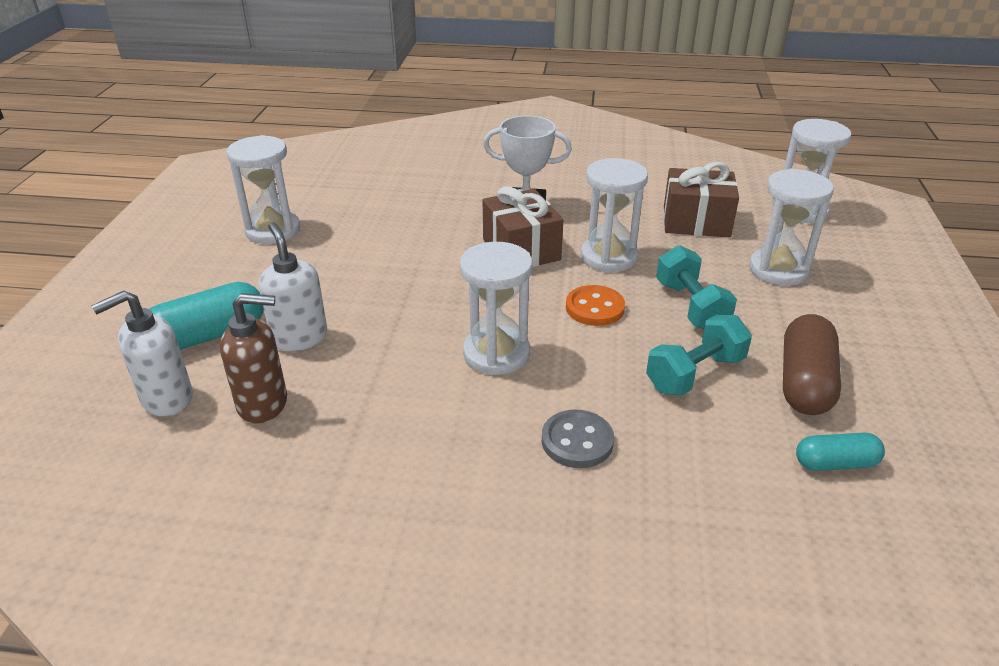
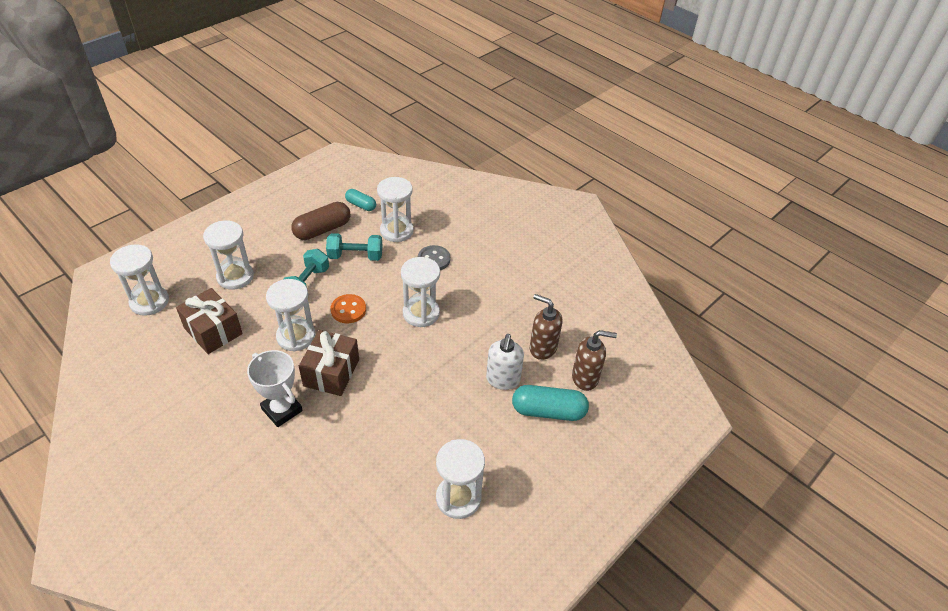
camera: 145 degrees left, 10 degrees up
white soap dispenser [91,291,193,416] -> brown soap dispenser [572,330,617,391]
none -> white hourglass [377,177,414,242]

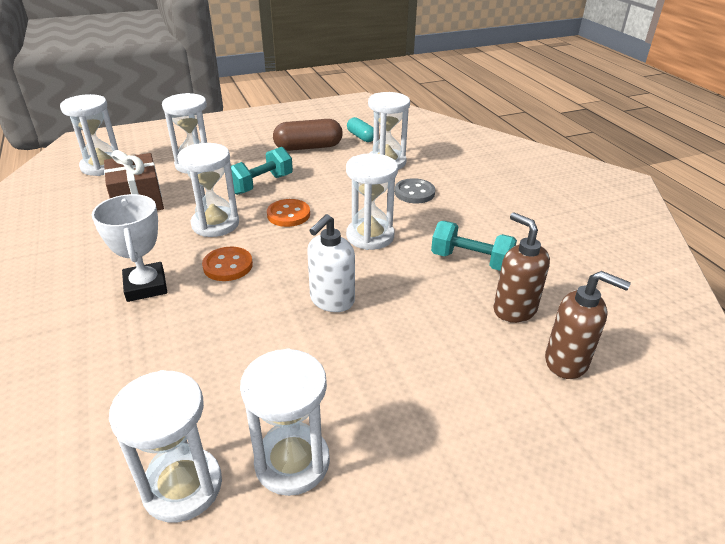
camera: 25 degrees right, 10 degrees down
brown gift [299,330,359,396] -> orange button [202,247,253,281]
turquoise dumbbell [326,233,382,261] -> turquoise dumbbell moved to [431,221,517,271]
white soap dispenser [486,334,524,390] -> white soap dispenser moved to [307,214,355,312]
turquoise capsule [512,385,589,421] -> none
none -> white hourglass [109,370,222,522]

